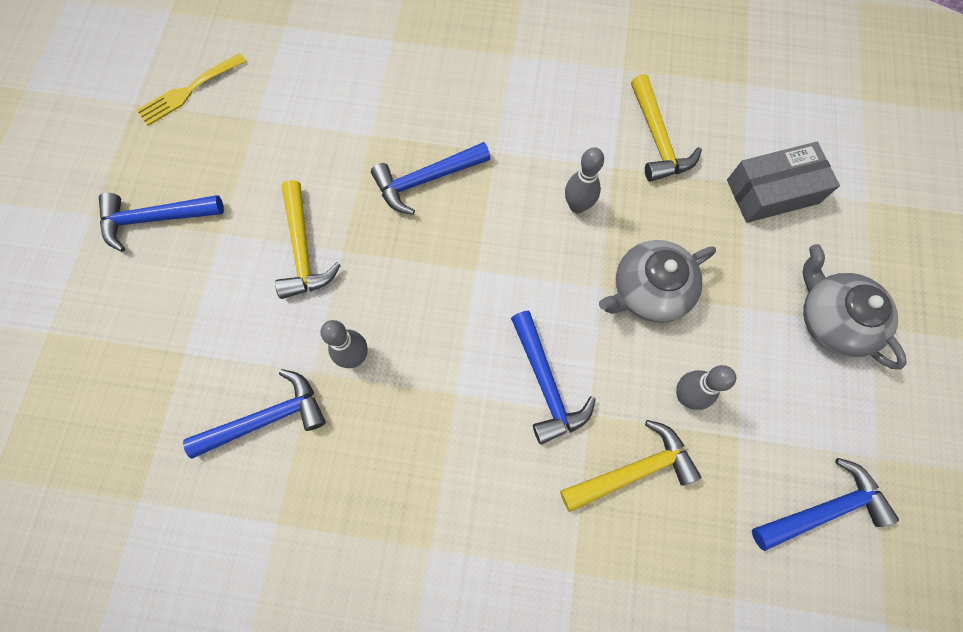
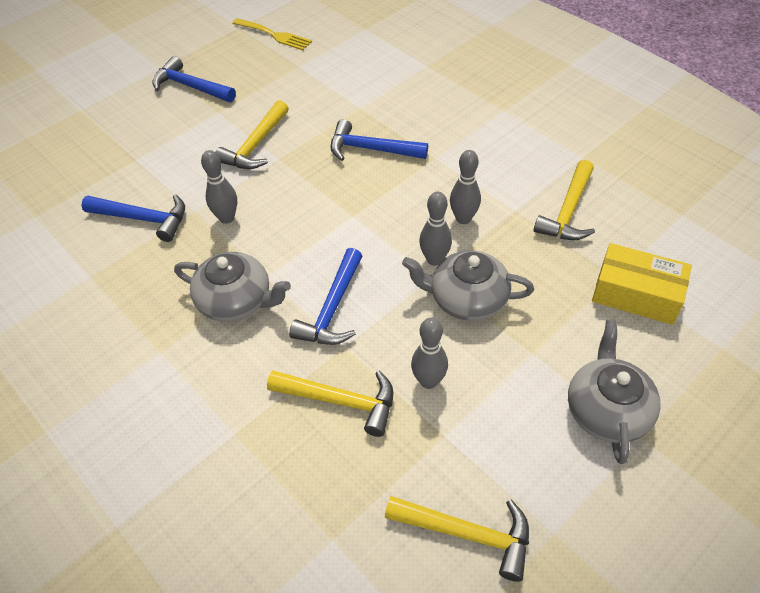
camera: 40 degrees right, 20 degrees down
yellow fork [137,53,247,126] -> yellow fork turned 150 degrees counterclockwise [232,18,312,50]
grey box [727,142,840,223] -> yellow box [592,243,692,325]
blue hammer [752,458,899,551] -> yellow hammer [385,496,529,582]
none -> grey teapot [174,252,291,322]
none -> grey bowling pin [419,192,452,266]

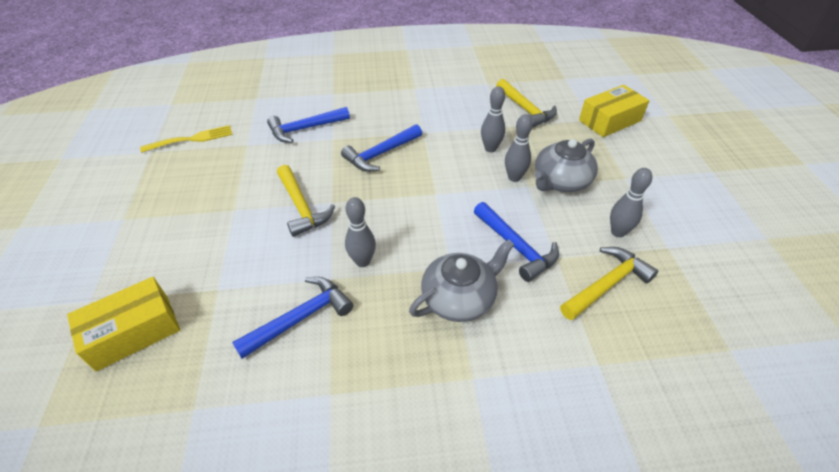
camera: 55 degrees left, 5 degrees down
blue hammer [153,56,236,102] -> blue hammer moved to [267,107,350,143]
yellow hammer [385,496,529,582] -> none
grey teapot [568,320,661,464] -> none
none -> yellow box [67,277,180,371]

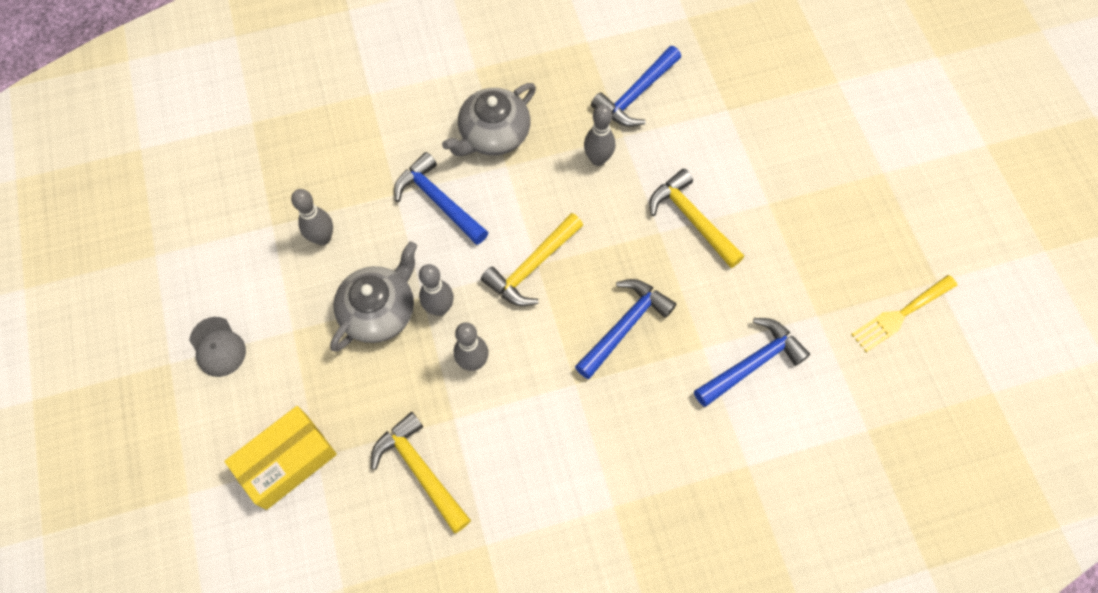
camera: 170 degrees right, 20 degrees up
yellow box [67,277,180,371] -> none
yellow hammer [560,247,658,320] -> yellow hammer moved to [481,213,583,306]
none -> grey cap [189,317,246,377]

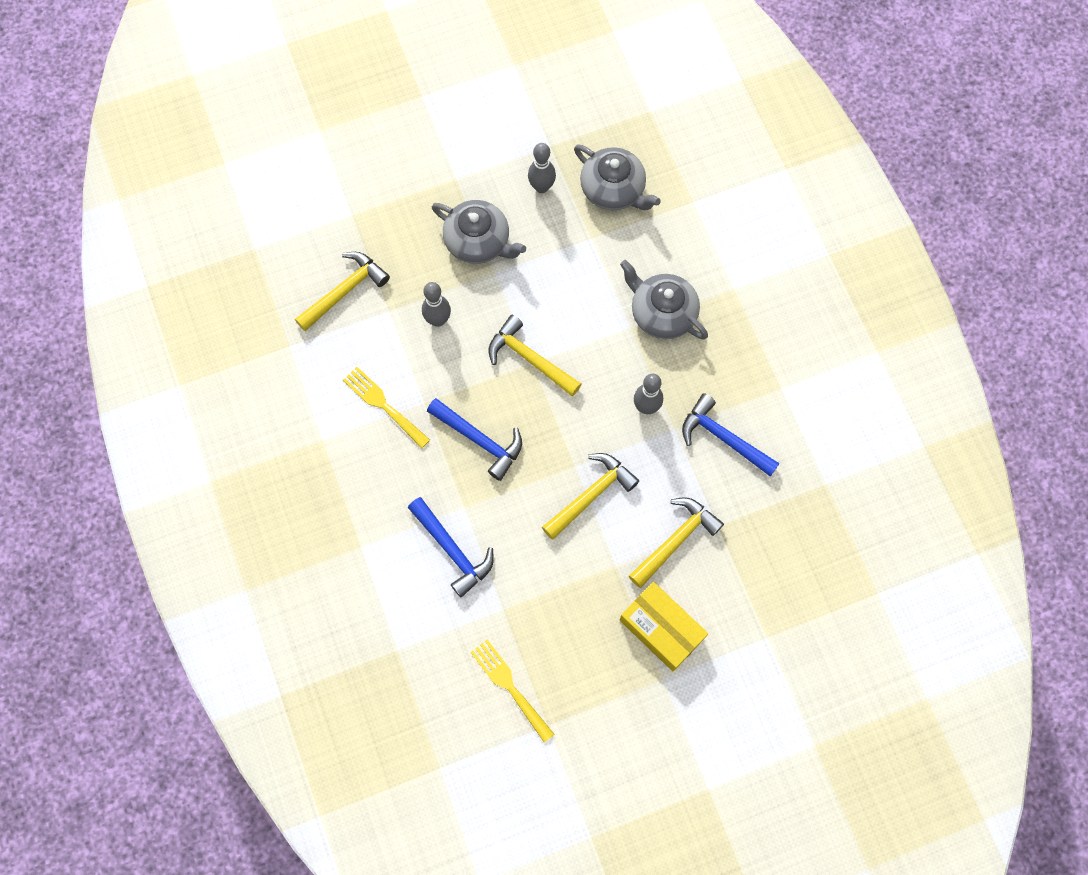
camera: 85 degrees right, 5 degrees up
grey cap [189,317,246,377] -> none
yellow box [224,406,337,510] -> yellow box moved to [620,582,708,671]
blue hammer [394,152,488,245] -> none
grey bowling pin [419,264,454,316] -> none
none -> yellow fork [343,367,430,448]
none -> grey teapot [574,144,661,210]
none -> yellow hammer [629,497,724,588]

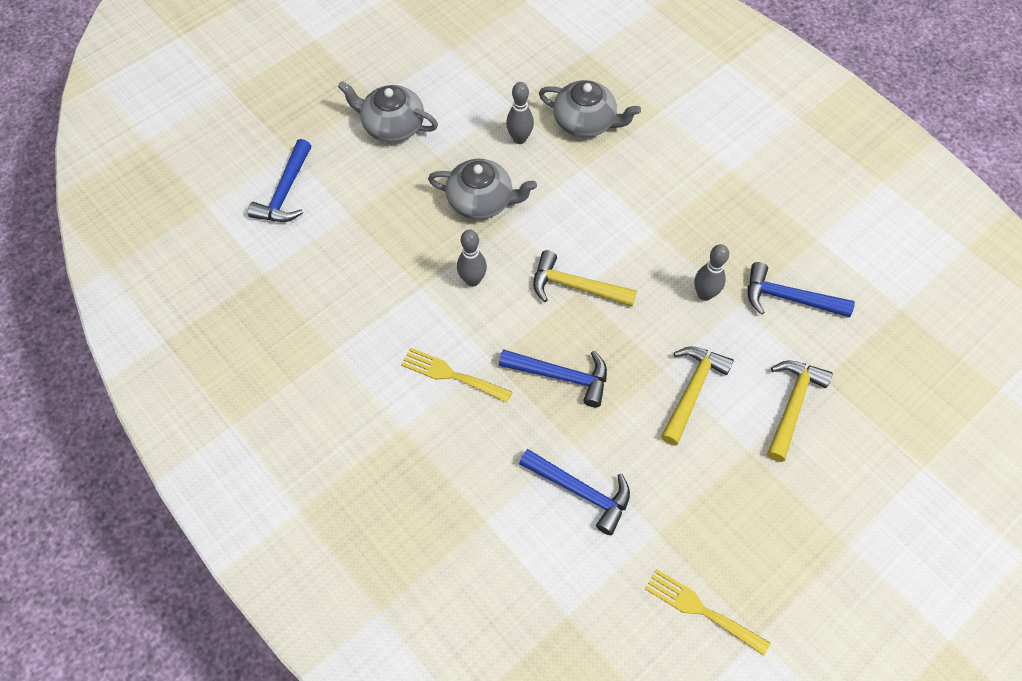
camera: 20 degrees left, 10 degrees down
yellow hammer [295,252,390,331] -> none
grey teapot [620,260,708,339] -> grey teapot moved to [338,81,438,142]
yellow box [620,582,708,671] -> none
none -> blue hammer [248,139,311,222]

